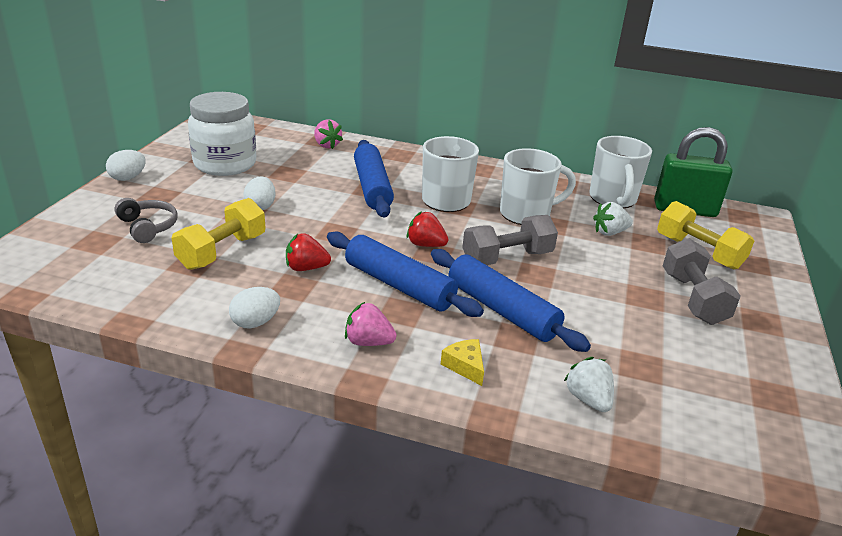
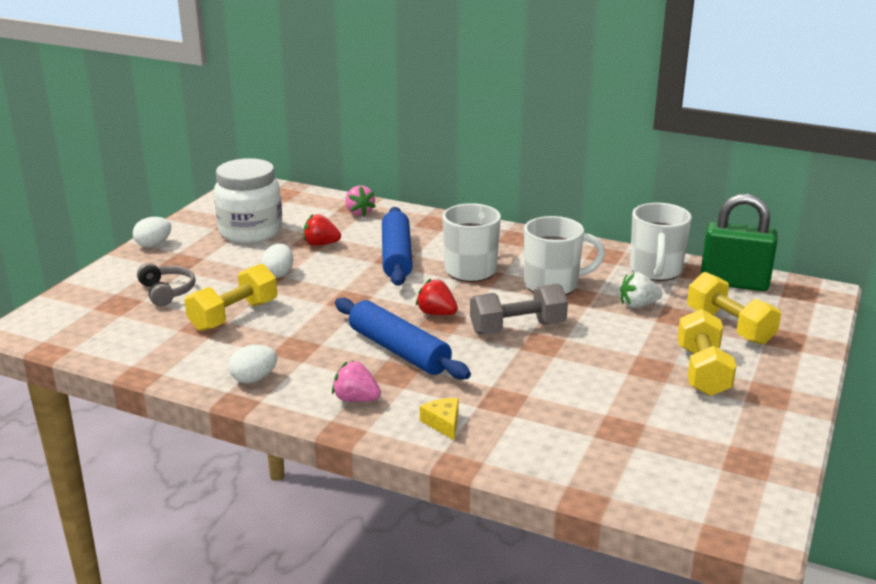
camera: 10 degrees right, 5 degrees down
red strawberry [286,233,331,271] -> red strawberry moved to [303,214,341,246]
blue rolling pin [431,249,591,352] -> none
white strawberry [564,357,614,412] -> none
grey dumbbell [663,238,741,325] -> yellow dumbbell [677,309,736,396]

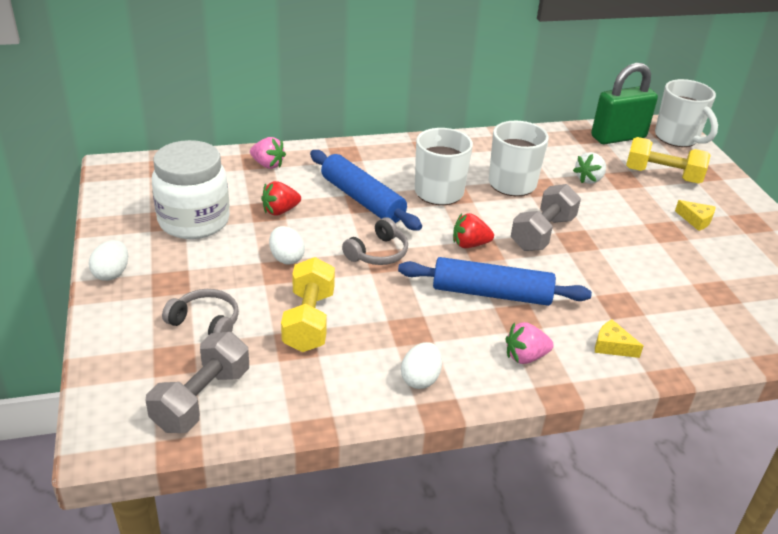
camera: 40 degrees left, 10 degrees up
white mug [630,203,692,281] -> white mug moved to [655,79,718,147]
yellow dumbbell [677,309,736,396] -> yellow cheese [675,200,715,231]
none -> grey dumbbell [146,332,249,433]
none -> grey headphones [342,217,408,265]

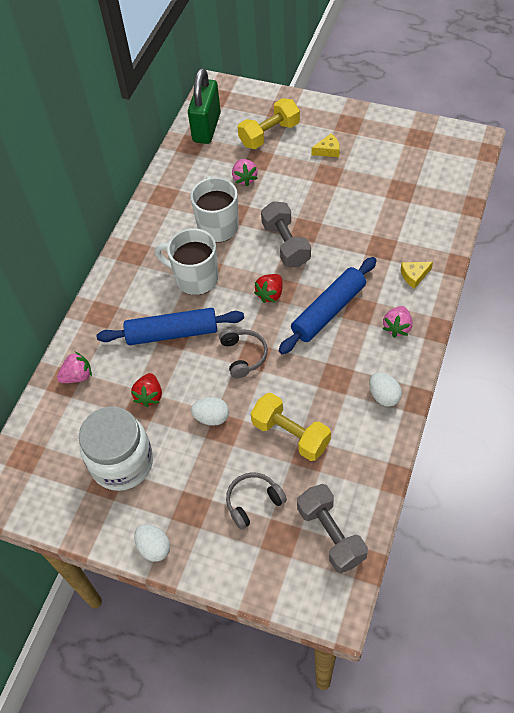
camera: 50 degrees left, 20 degrees up
white strawberry [573,152,606,184] -> pink strawberry [232,159,258,186]
white mug [655,79,718,147] -> none

